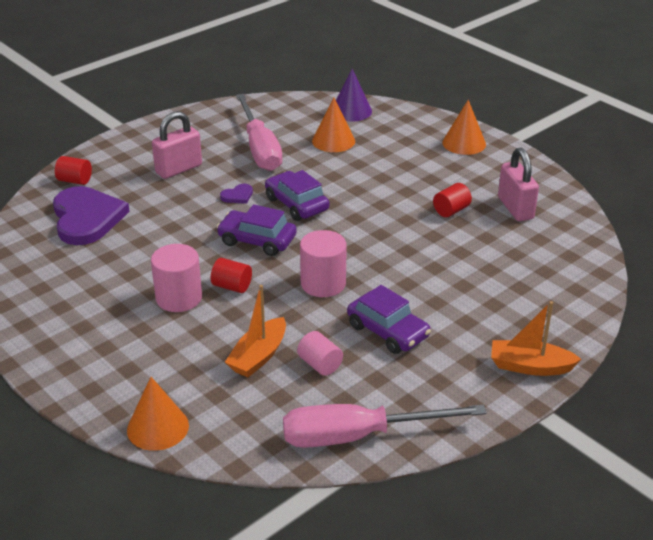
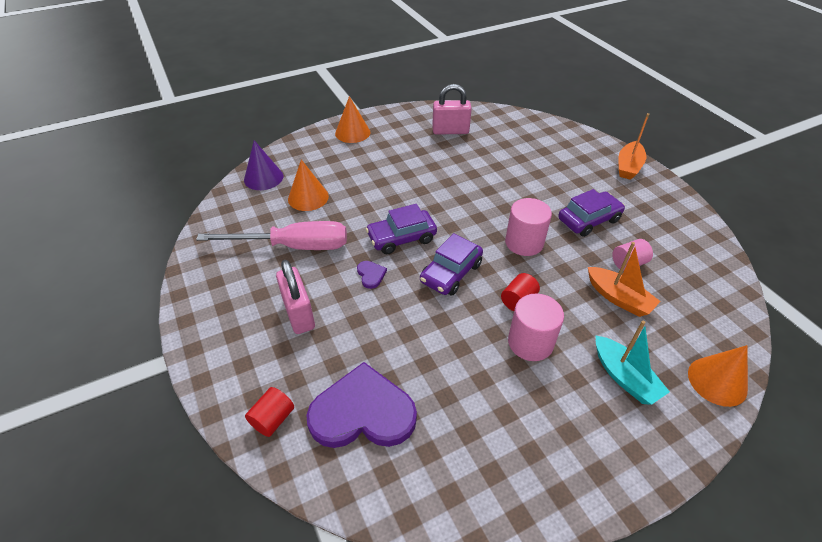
camera: 75 degrees left, 10 degrees up
pink screwdriver [283,404,487,448] -> none
red cylinder [433,183,472,217] -> none
none -> turquoise boat [596,321,670,405]

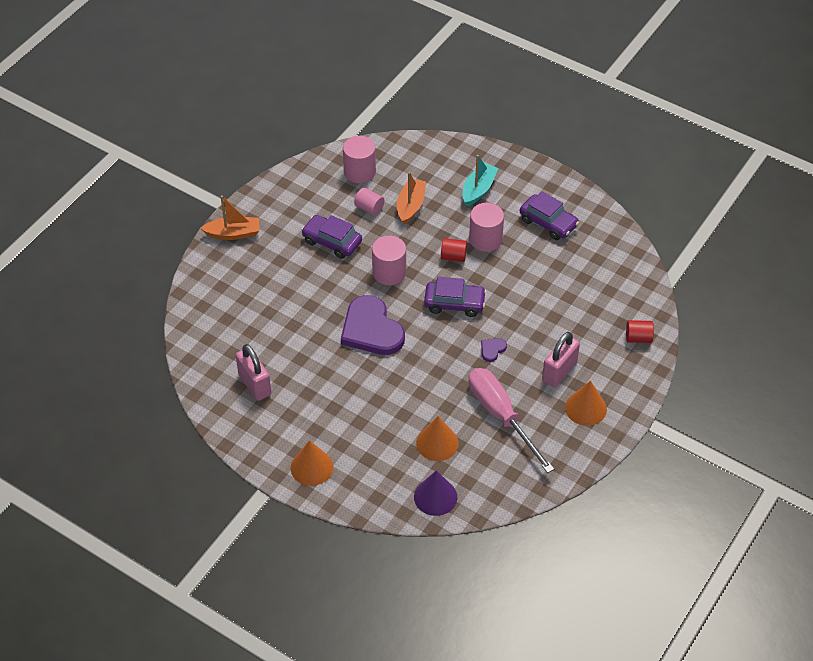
camera: 120 degrees left, 5 degrees up
purple heart [306,362,417,448] -> purple heart moved to [341,295,405,355]
purple car [366,204,437,254] -> purple car moved to [520,191,579,240]
orange cone [688,345,748,407] -> orange cone moved to [565,381,607,426]
none -> pink cylinder [343,136,376,183]

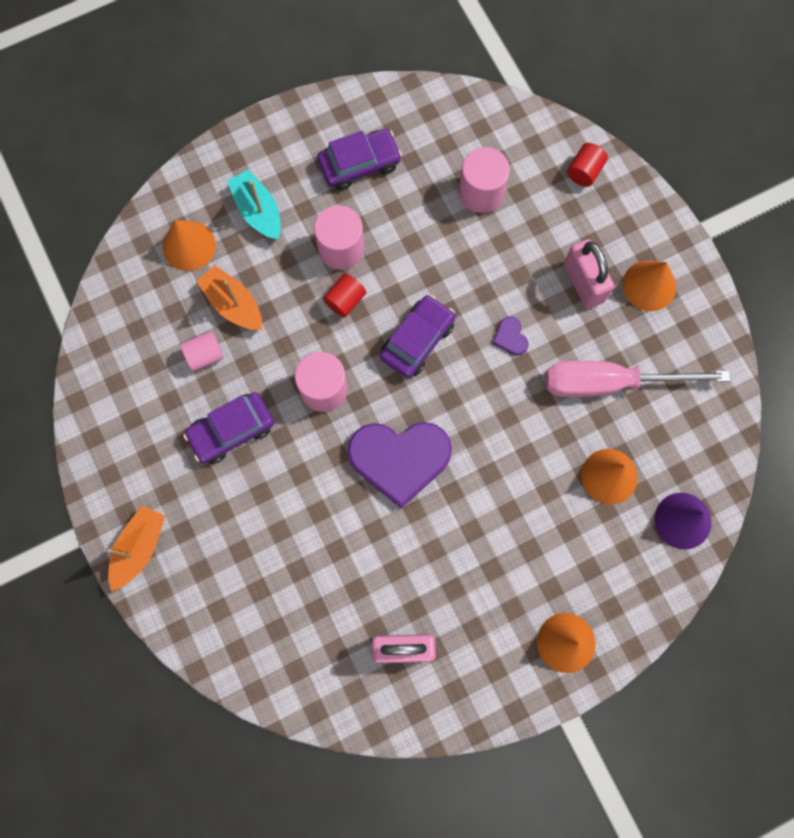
camera: 60 degrees left, 25 degrees up
pink cylinder [343,136,376,183] -> pink cylinder moved to [459,147,510,213]
none -> orange cone [163,220,216,271]

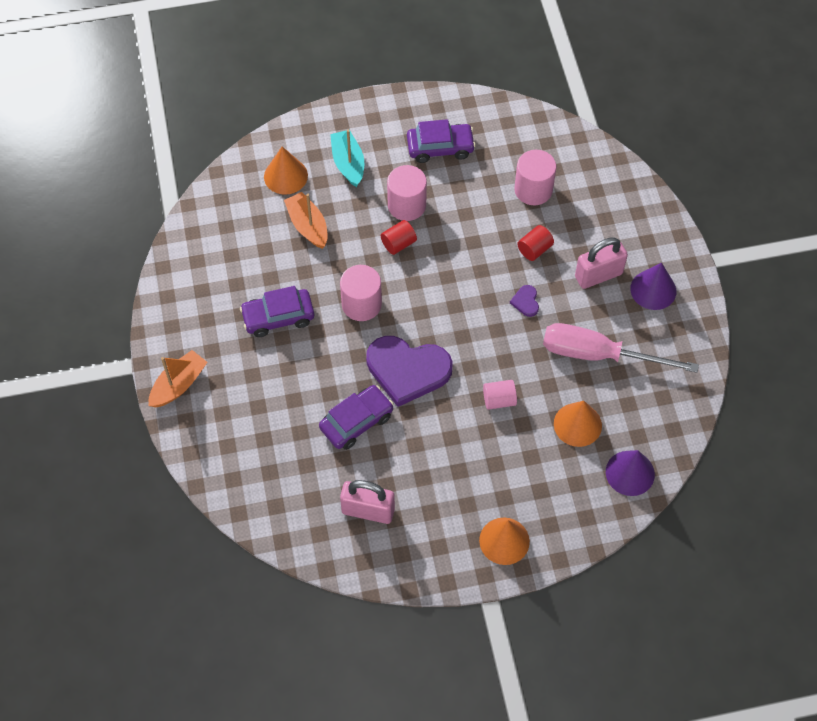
camera: 15 degrees right, 15 degrees down
pink cylinder [180,331,224,371] -> pink cylinder moved to [483,380,517,410]
purple car [380,295,455,378] -> purple car moved to [319,385,394,450]
pink padlock [564,239,614,309] -> pink padlock turned 75 degrees clockwise [575,238,628,289]
red cylinder [567,143,608,187] -> red cylinder moved to [517,225,554,261]
orange cone [623,260,676,311] -> purple cone [630,263,676,310]

